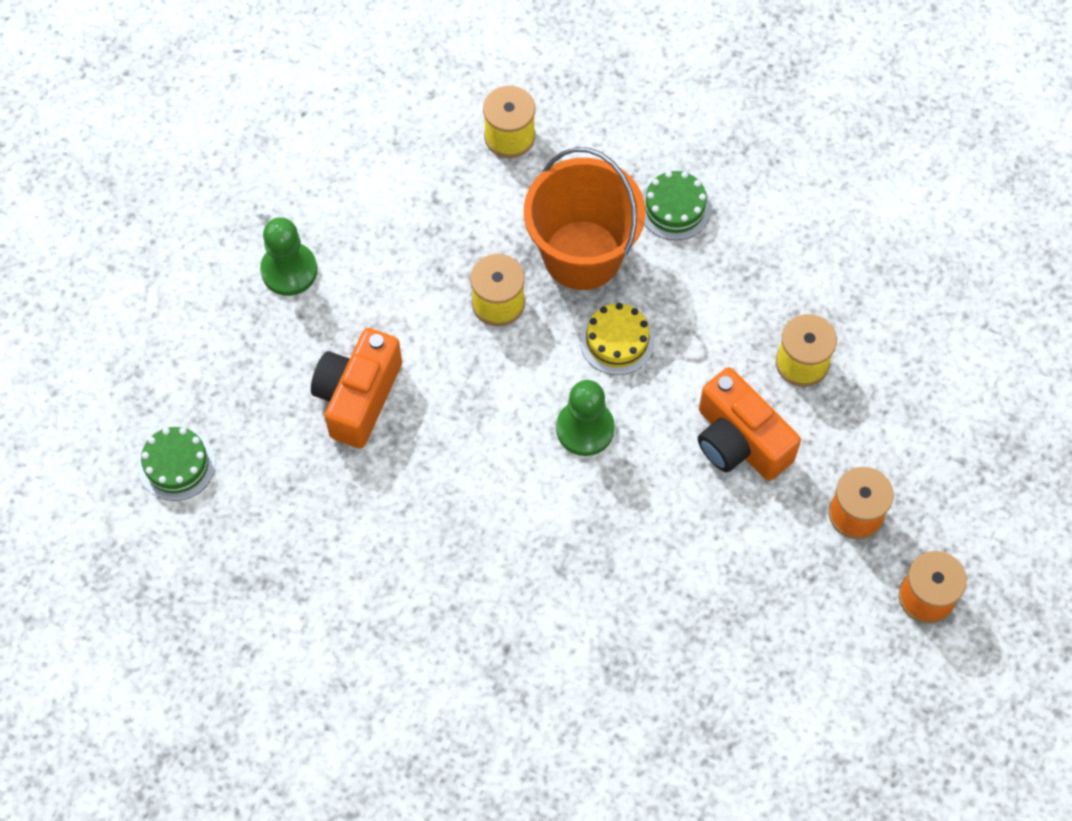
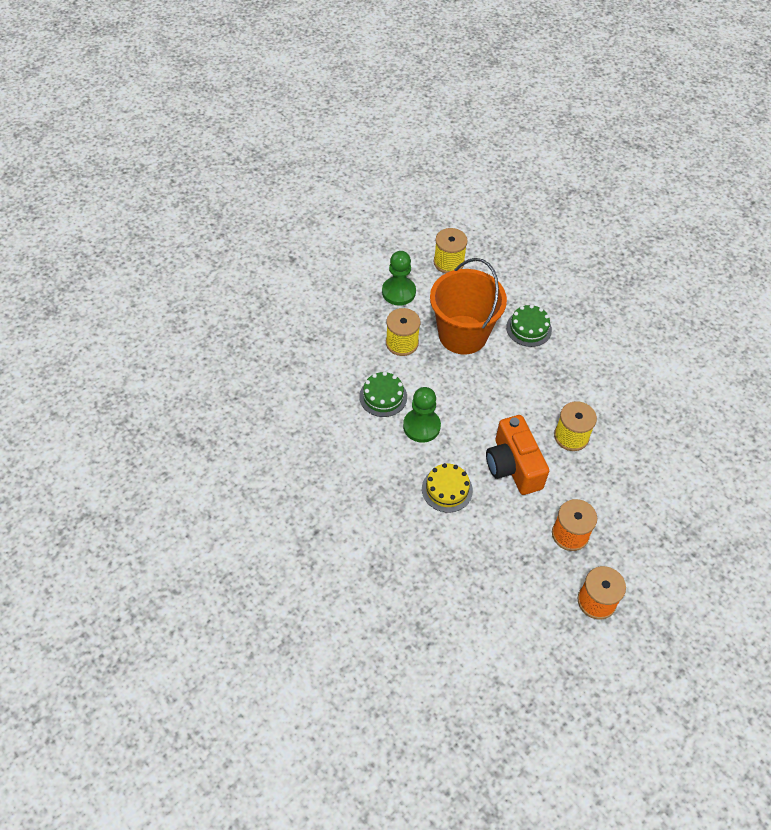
camera: 20 degrees right, 10 degrees down
green cake [138,427,216,501] -> green cake moved to [359,372,407,417]
green pawn [260,217,317,296] -> green pawn moved to [382,251,416,306]
orange camera [311,328,402,448] -> none
yellow cake [580,303,655,375] -> yellow cake moved to [422,463,473,512]

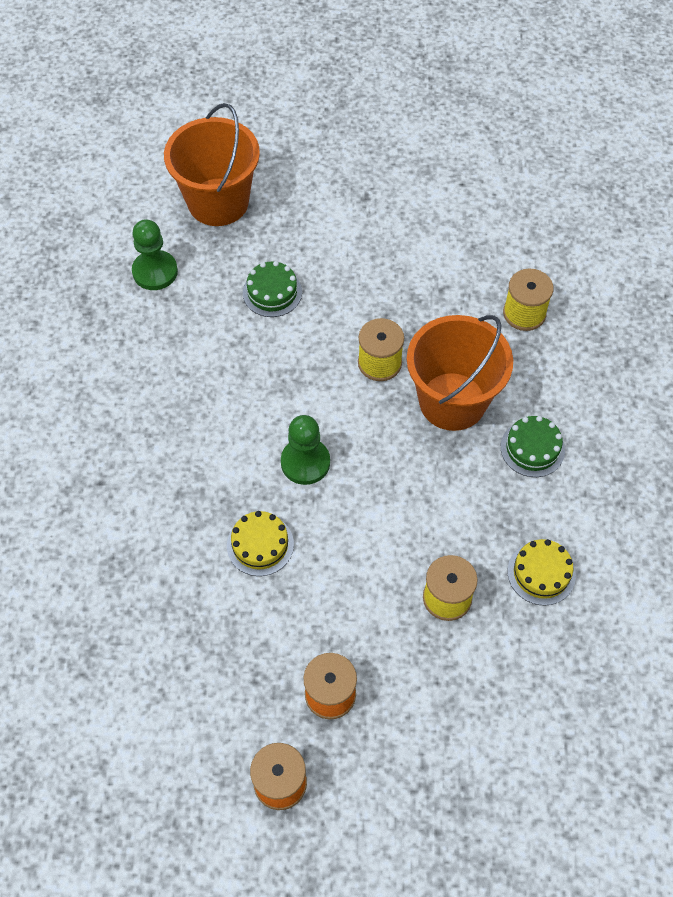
camera: 45 degrees right, 5 degrees up
green cake [359,372,407,417] -> green cake moved to [243,261,302,317]
green pawn [382,251,416,306] -> green pawn moved to [132,219,178,290]
orange camera [486,415,549,495] -> none
none -> orange bucket [164,103,260,226]
none -> yellow cake [508,539,576,605]

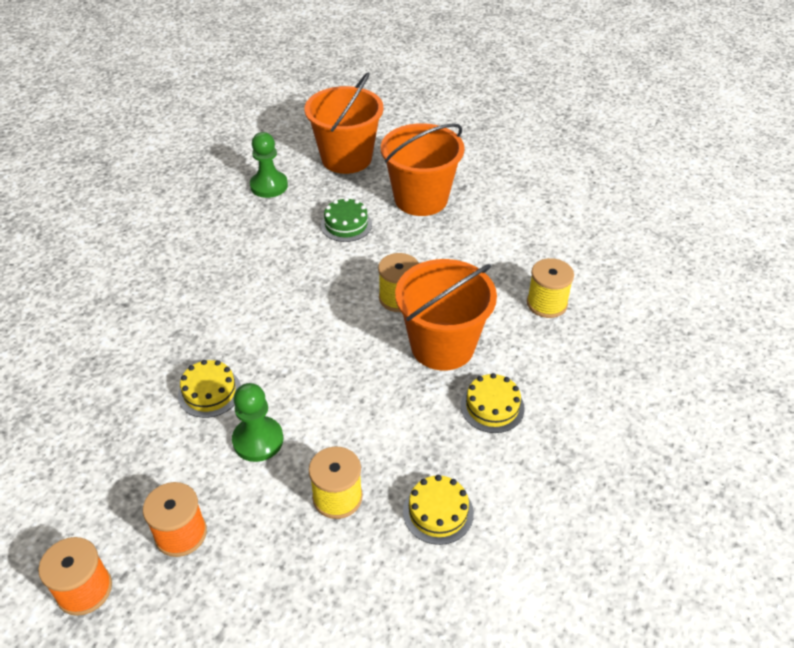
camera: 25 degrees right, 15 degrees down
green pawn [281,415,330,485] -> green pawn moved to [232,383,283,462]
green cake [501,416,565,477] -> yellow cake [461,373,524,433]
none -> orange bucket [381,123,465,216]

